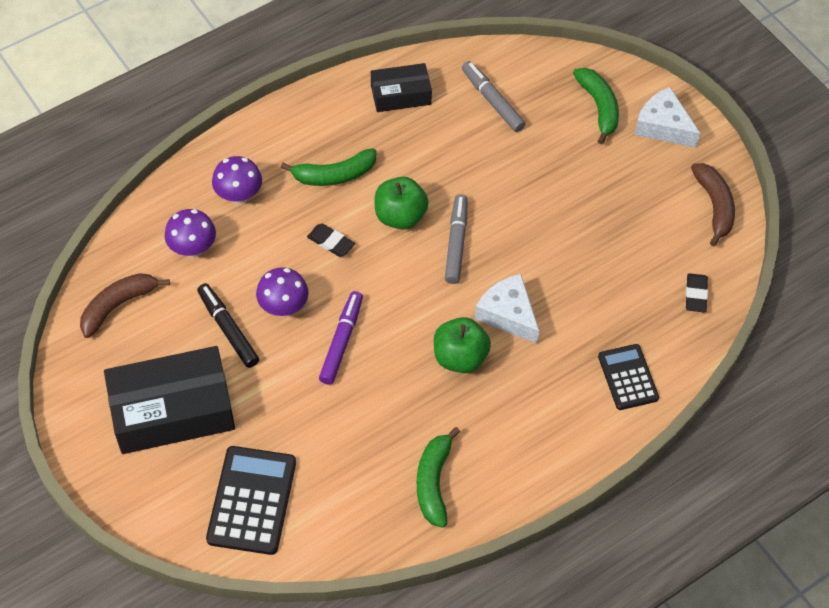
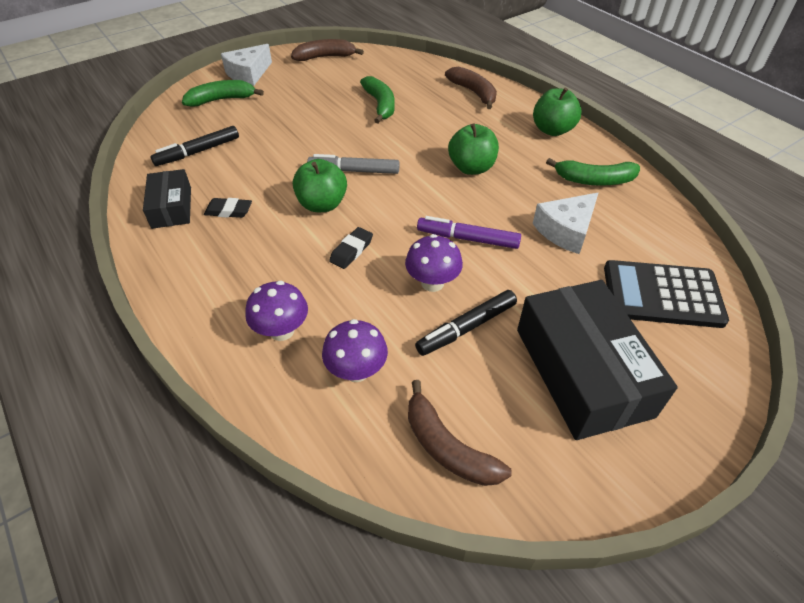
camera: 90 degrees left, 10 degrees down
green banana [281,148,377,186] -> green banana moved to [360,76,395,124]
grey marker [462,61,525,132] -> black marker [150,126,239,166]
white cheese [475,274,539,344] -> white cheese moved to [533,193,598,254]
black calculator [598,344,659,410] -> brown banana [445,67,497,109]
black eraser [686,273,708,313] -> black eraser moved to [204,198,252,218]
none -> green apple [533,88,581,136]

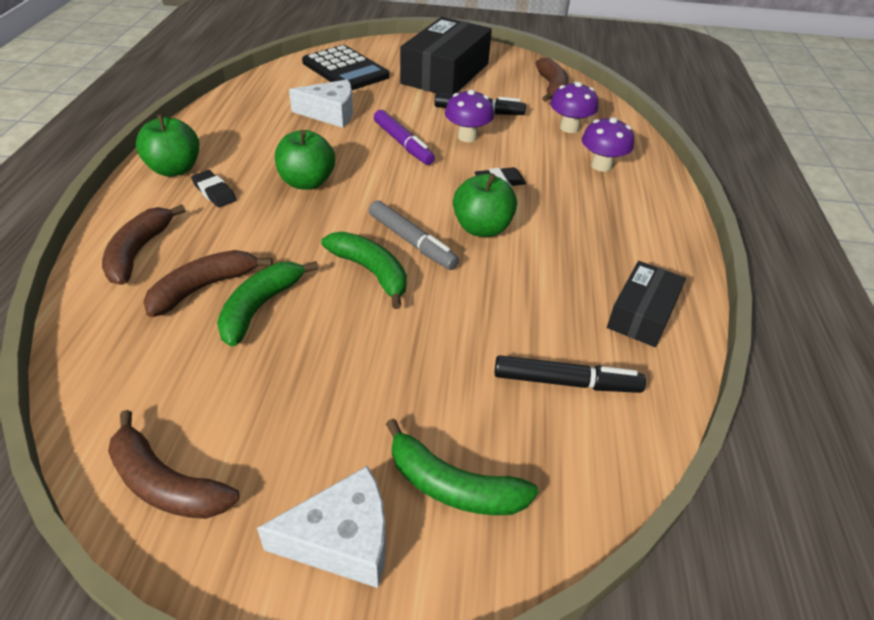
camera: 140 degrees left, 5 degrees down
black eraser [204,198,252,218] -> black eraser moved to [191,170,237,207]
green banana [546,158,640,186] -> green banana moved to [321,232,407,309]
none -> brown banana [143,250,273,317]

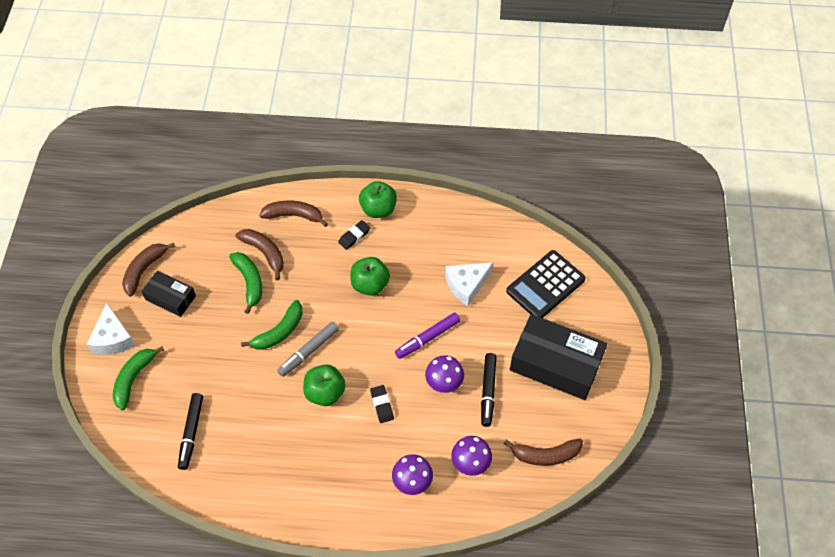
camera: 90 degrees right, 15 degrees up
green banana [217,261,318,347] -> green banana turned 45 degrees clockwise [229,252,262,314]
white cheese [289,80,353,128] -> white cheese turned 60 degrees clockwise [445,262,493,306]
black box [607,261,686,347] -> black box moved to [141,270,196,317]

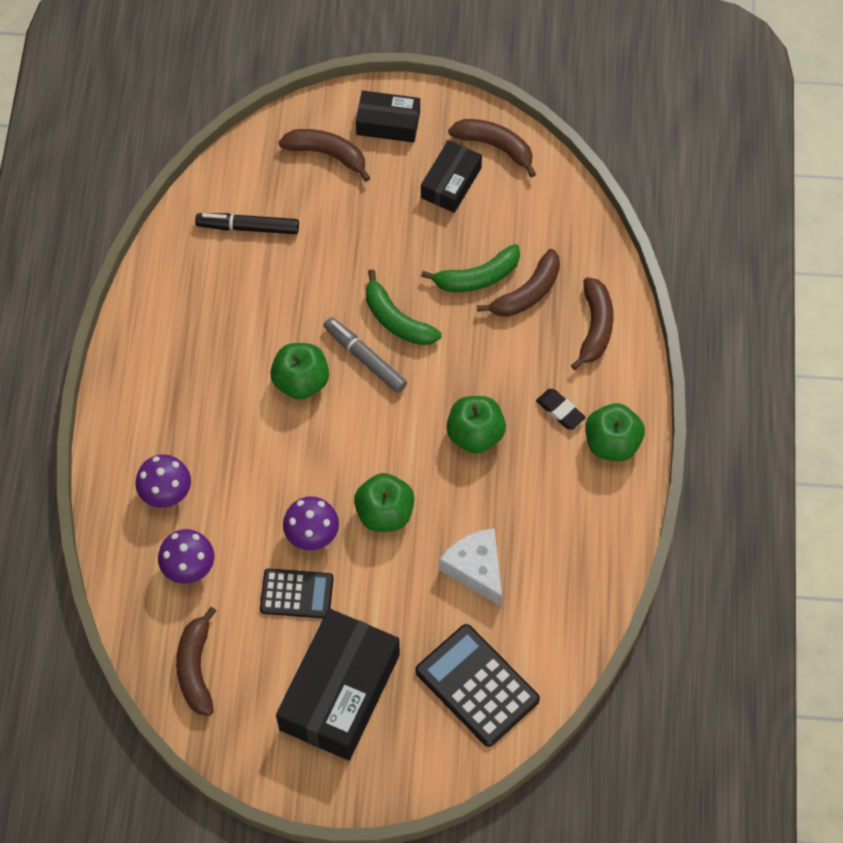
camera: 90 degrees right, 5 degrees up
white cheese [86,303,136,355] -> black box [356,90,420,143]
green banana [113,346,164,410] -> brown banana [279,129,370,182]
black eraser [370,385,394,423] -> none
purple marker [395,313,460,359] -> green apple [354,473,415,532]
black marker [481,353,496,427] -> black calculator [260,569,334,618]

